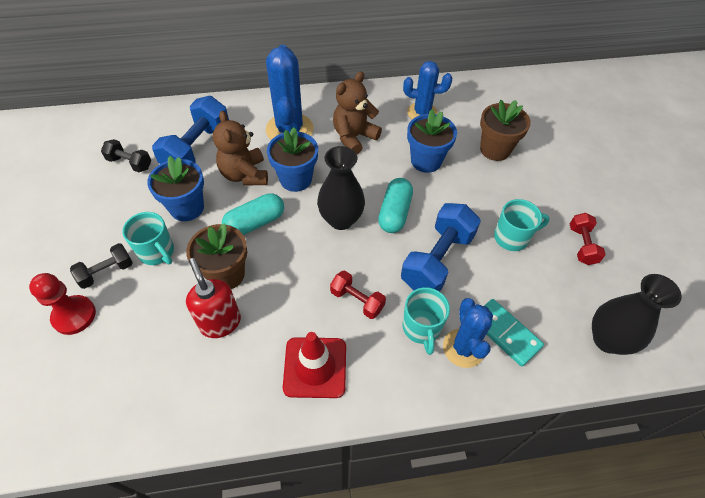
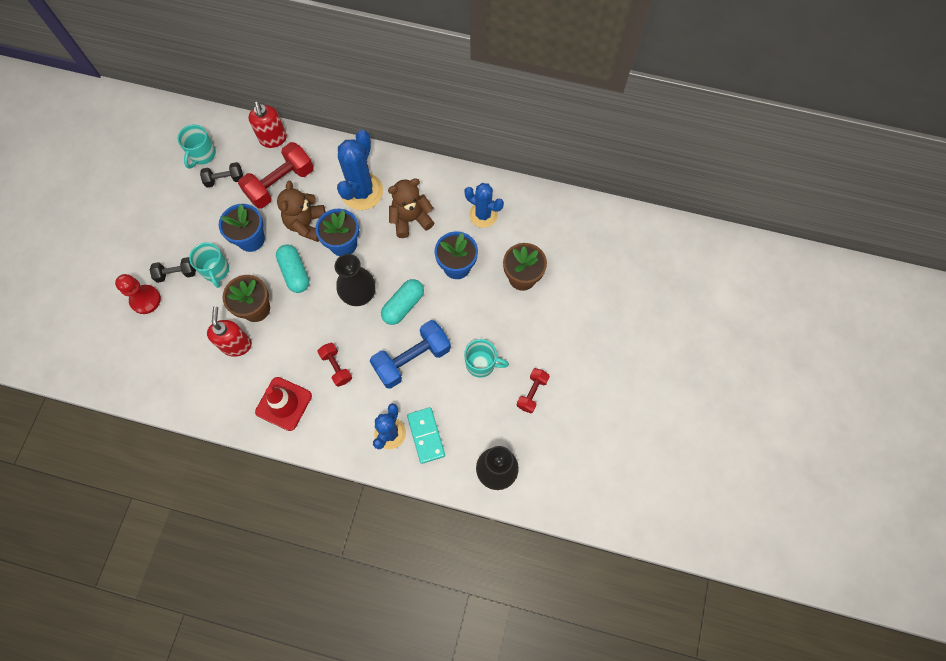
camera: 25 degrees right, 15 degrees up
black dumbbell [101,139,151,172] -> black dumbbell turned 60 degrees counterclockwise [200,162,243,188]
blue dumbbell [152,96,229,164] -> red dumbbell [238,142,314,208]
turquoise capsule [222,193,284,235] -> turquoise capsule turned 75 degrees clockwise [276,245,309,293]
turquoise mug [403,287,450,355] -> turquoise mug moved to [178,125,216,169]
none -> red soap dispenser [249,101,287,148]

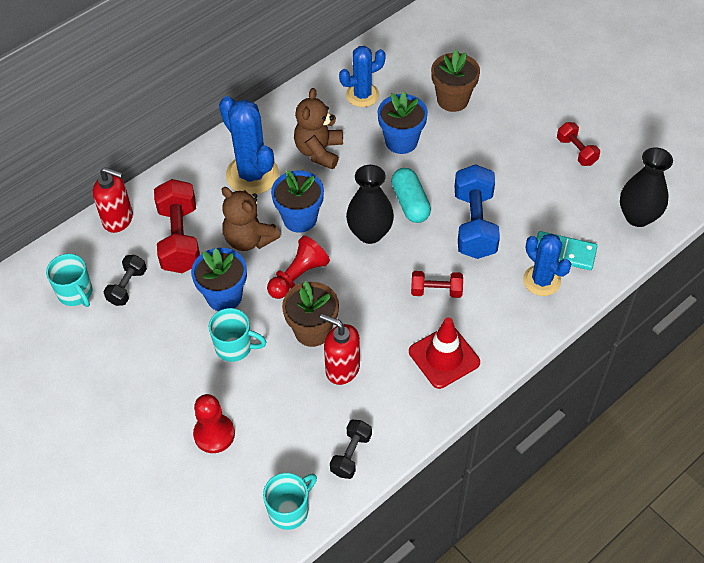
camera: 55 degrees left, 15 degrees down
black dumbbell [150,257,196,283] -> black dumbbell moved to [330,419,372,479]
turquoise capsule [276,245,309,293] -> red pawn [267,235,330,299]
turquoise mug [464,339,509,378] -> turquoise mug moved to [263,473,317,530]

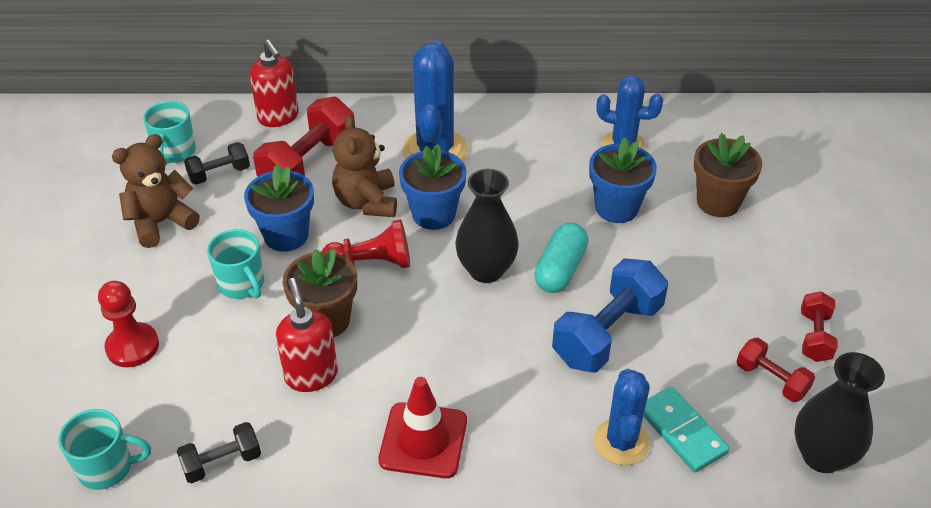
camera: 40 degrees right, 10 degrees down
brown teddy bear [294,88,343,169] -> brown teddy bear moved to [112,134,200,248]
red dumbbell [411,271,463,298] -> red dumbbell moved to [736,338,815,402]

